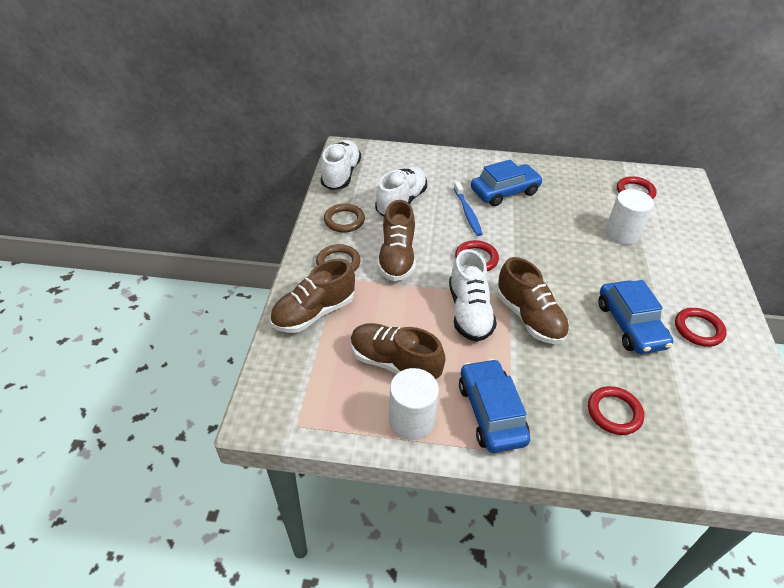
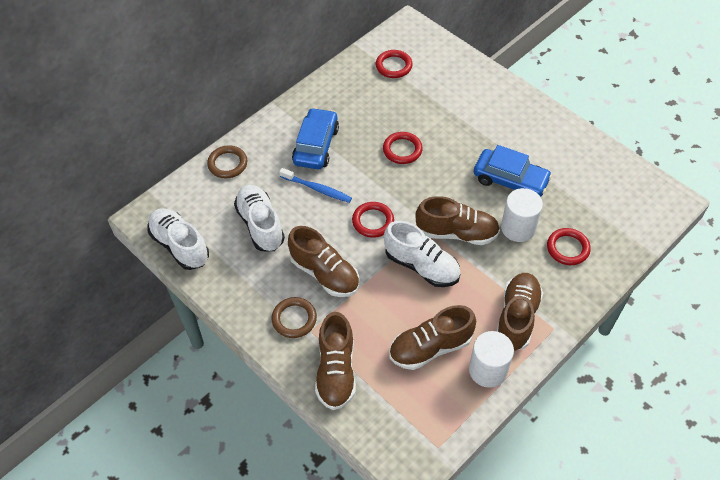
camera: 50 degrees left, 10 degrees up
brown ring [324,204,365,233] -> brown ring moved to [207,145,248,178]
blue car [459,359,530,453] -> brown shoe [497,273,543,351]
white cylinder [605,189,654,245] -> white cylinder moved to [501,188,543,242]
red ring [675,308,727,347] -> red ring moved to [383,132,423,164]

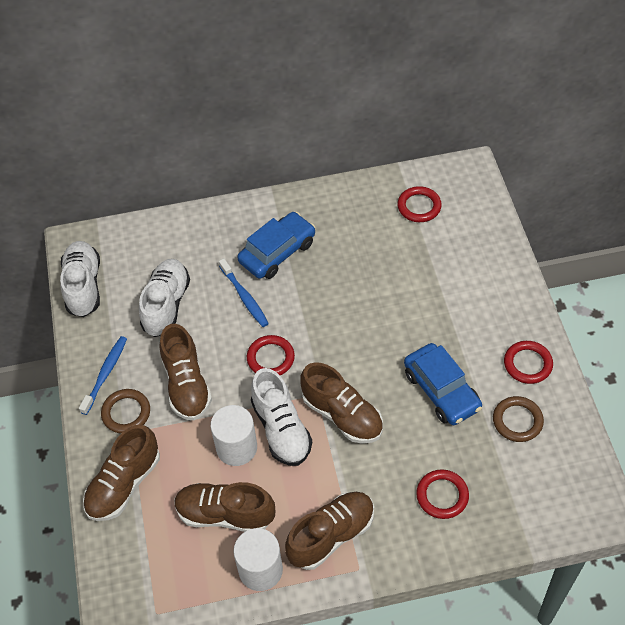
camera: 35 degrees right, 0 degrees up
brown ring [207,145,248,178] -> brown ring moved to [493,396,544,442]
red ring [383,132,423,164] -> red ring moved to [504,341,553,384]
white cylinder [501,188,543,242] -> white cylinder moved to [210,405,257,466]
none -> blue toothbrush [79,336,127,415]

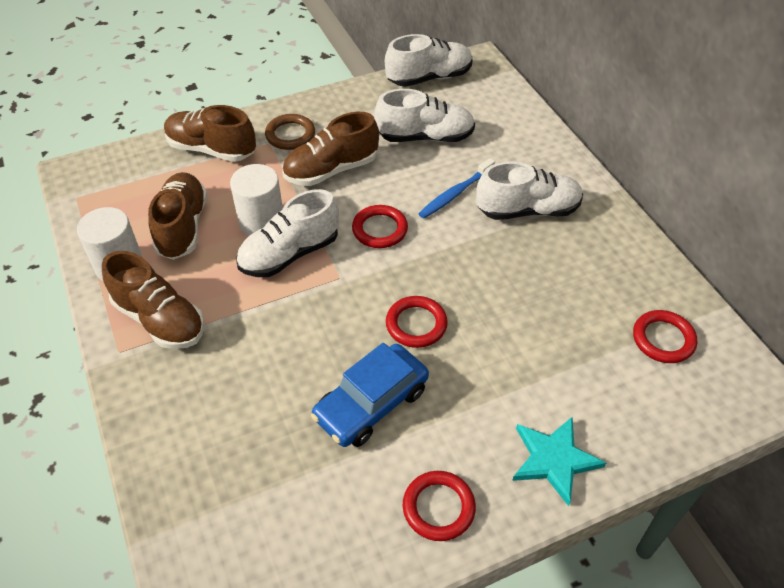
camera: 75 degrees right, 5 degrees down
blue toothbrush [79,336,127,415] -> none
blue car [237,212,315,279] -> white shoe [476,162,583,220]
brown shoe [300,362,383,444] -> none
red ring [416,470,469,519] -> red ring moved to [386,296,448,348]
brown ring [493,396,544,442] -> none
none -> turquoise star [512,417,606,506]

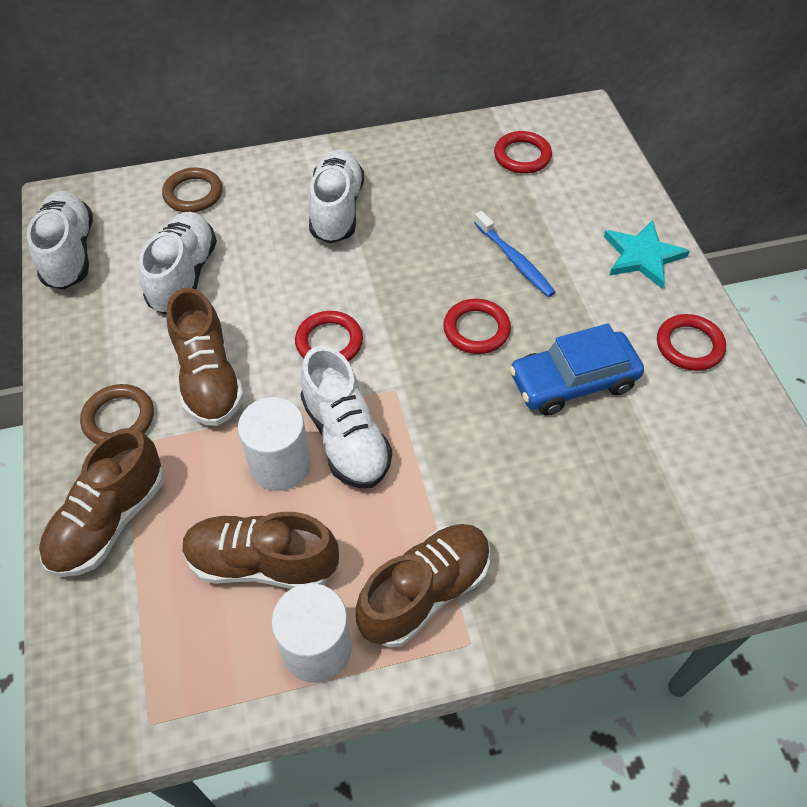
camera: 80 degrees left, 5 degrees up
blue car [311,343,429,447] -> blue car turned 105 degrees clockwise [509,324,644,416]
blue toothbrush [418,158,495,219] -> blue toothbrush moved to [474,211,556,297]
none -> brown ring [162,167,222,212]

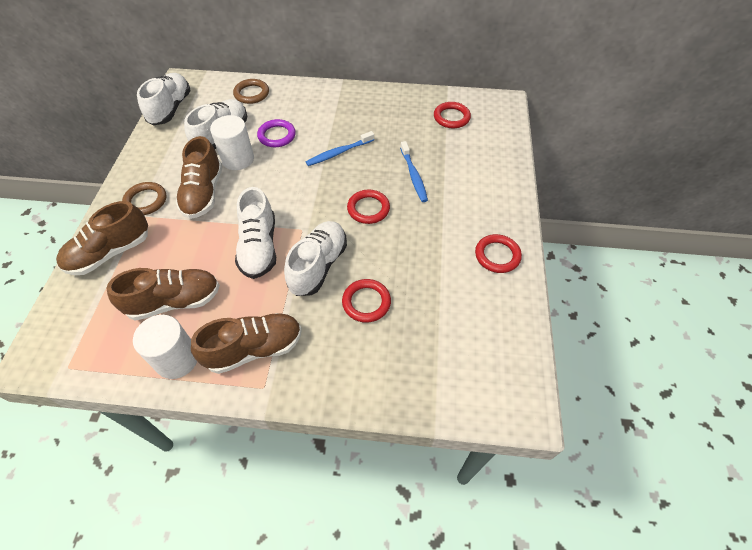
camera: 20 degrees right, 0 degrees up
brown shoe [182,512,339,589] -> brown shoe turned 135 degrees clockwise [106,268,220,321]
white cylinder [238,397,311,491] -> white cylinder moved to [210,115,254,170]
red ring [295,311,363,362] -> red ring moved to [342,279,391,323]
white shoe [308,149,364,243] -> white shoe moved to [284,221,347,296]
blue car [509,324,644,416] -> none
turquoise star [604,220,690,289] -> none
none -> purple ring [257,119,296,147]
none -> blue toothbrush [306,131,374,166]

